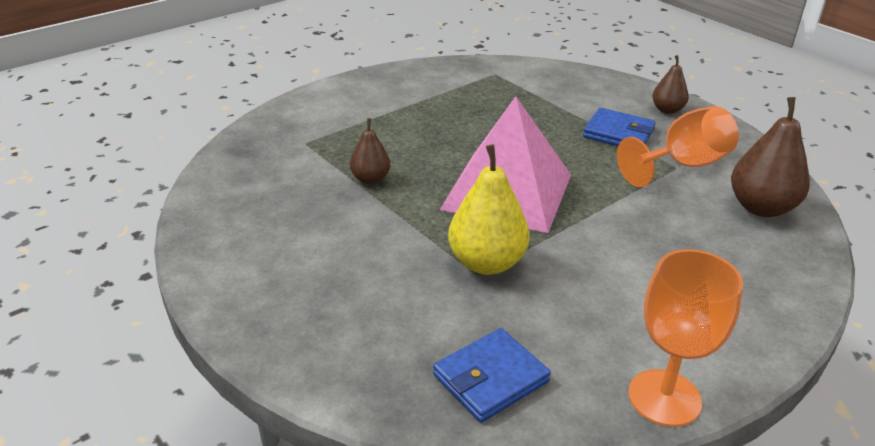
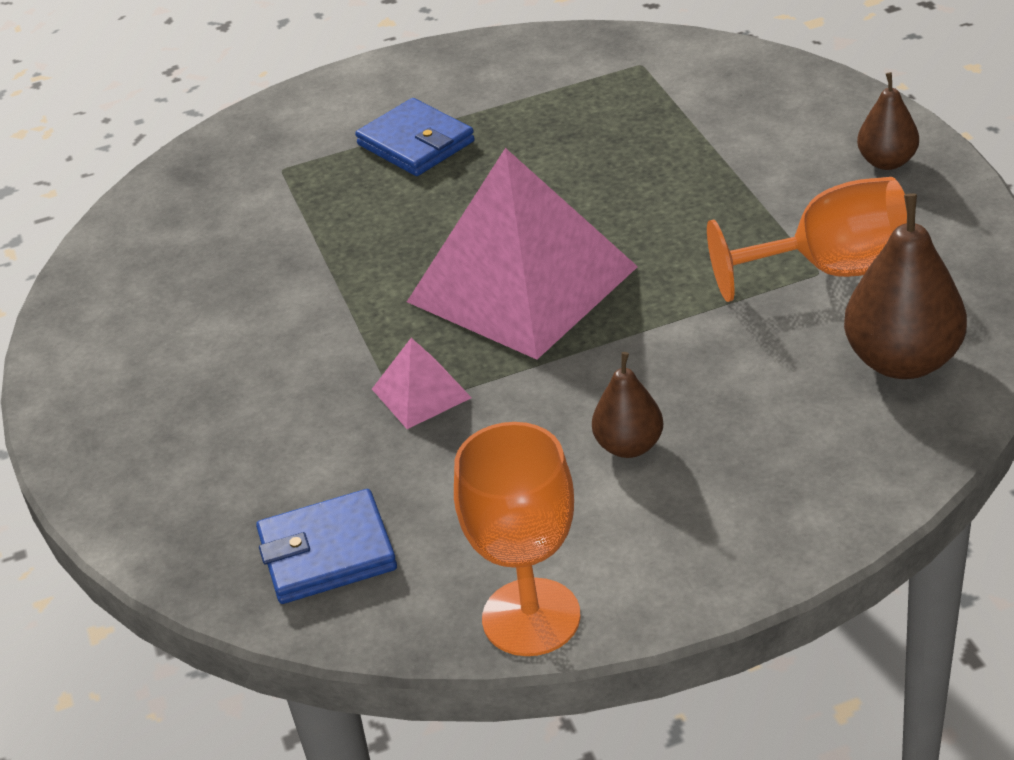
camera: 25 degrees right, 5 degrees up
brown pear [350,118,390,184] -> brown pear moved to [592,352,663,458]
yellow pear [448,144,530,275] -> pink pyramid [372,338,472,429]
blue wallet [583,108,656,146] -> blue wallet moved to [355,98,475,176]

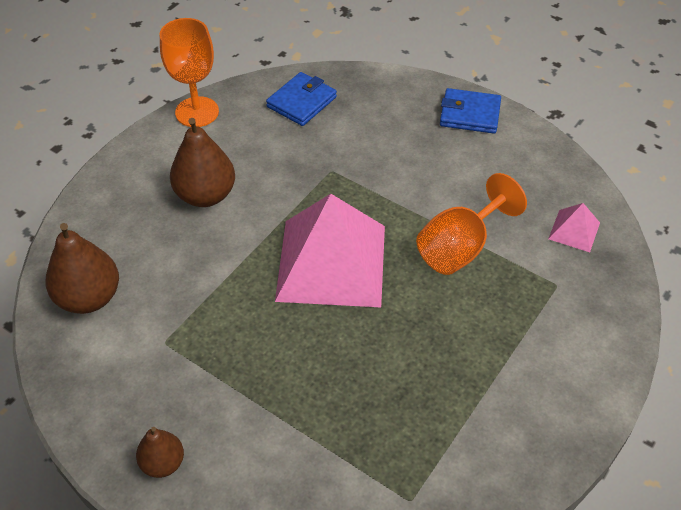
camera: 140 degrees right, 10 degrees up
blue wallet [355,98,475,176] -> blue wallet moved to [440,88,501,134]
pink pyramid [372,338,472,429] -> pink pyramid moved to [548,203,600,252]
brown pear [592,352,663,458] -> brown pear [170,118,235,207], size x1.71
orange goblet [707,177,907,302] -> orange goblet moved to [416,173,527,275]

